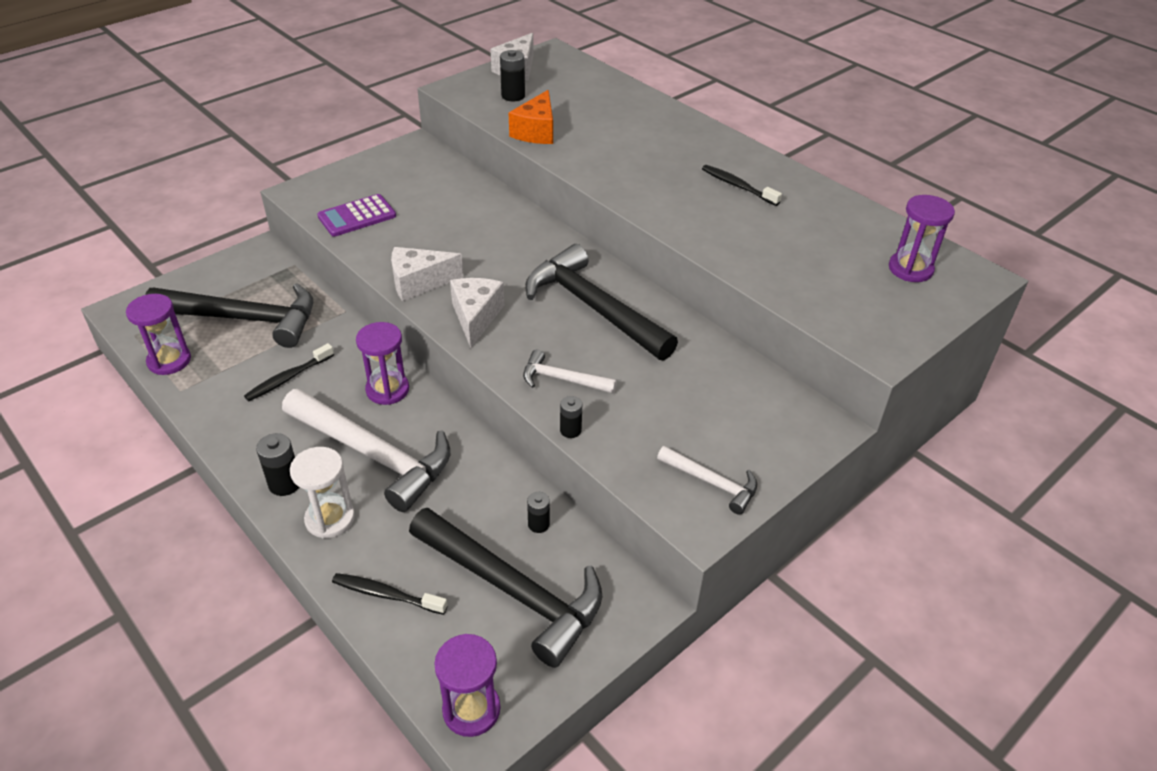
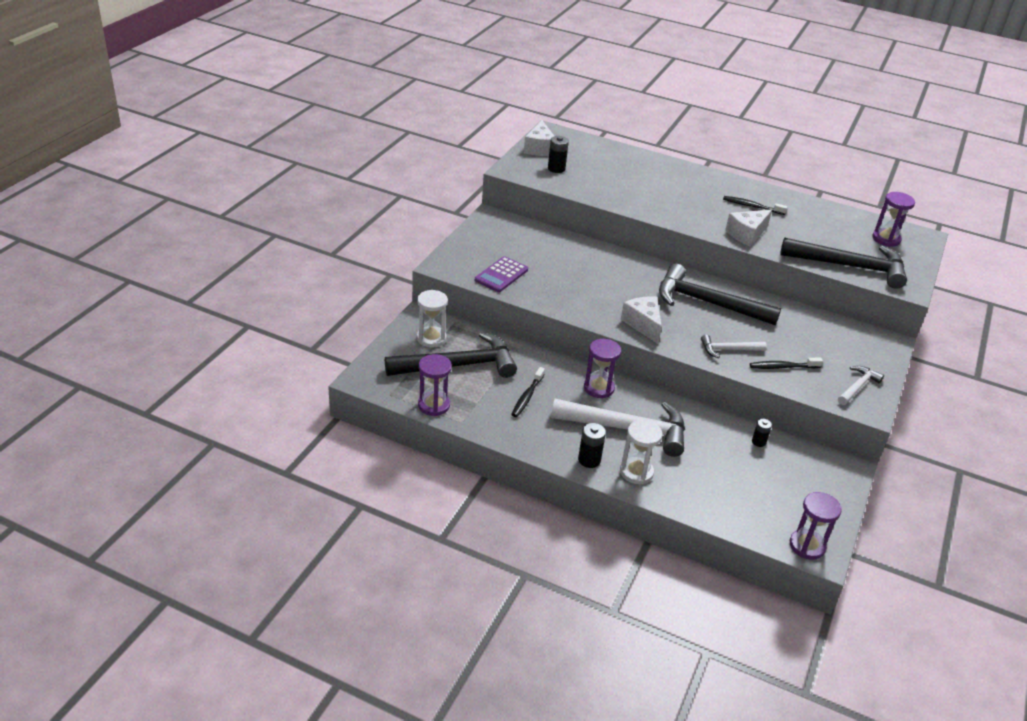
camera: 25 degrees left, 5 degrees down
black toothbrush [332,573,448,615] -> black toothbrush moved to [750,358,823,369]
white cheese [391,247,464,301] -> white cheese moved to [725,209,772,247]
black hammer [409,508,602,668] -> black hammer moved to [780,238,907,289]
orange cheese [509,90,553,144] -> none
black battery [560,396,582,438] -> none
white hammer [657,446,757,515] -> white hammer turned 60 degrees counterclockwise [838,366,884,405]
none -> white hourglass [417,290,448,348]

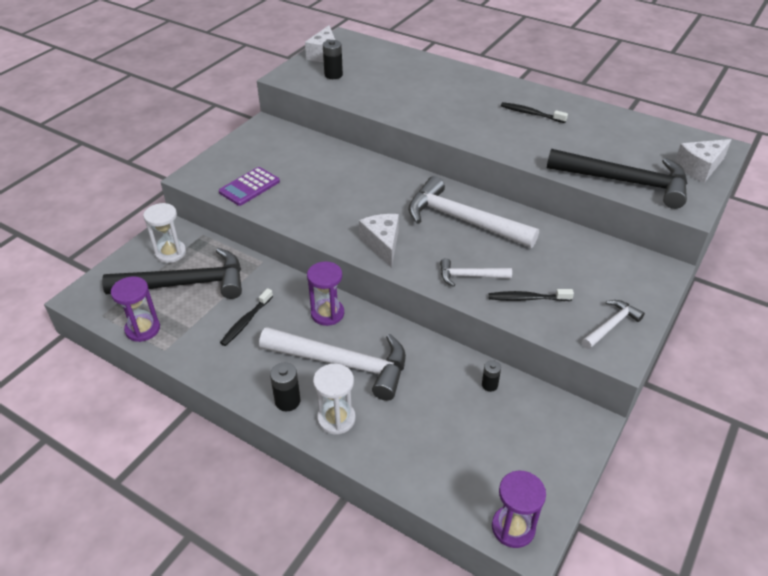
camera: 10 degrees right, 5 degrees up
black hammer [659,263,781,325] -> white hammer [408,176,539,248]
white cheese [725,209,772,247] -> white cheese moved to [675,139,732,183]
purple hourglass [872,192,915,247] -> none

